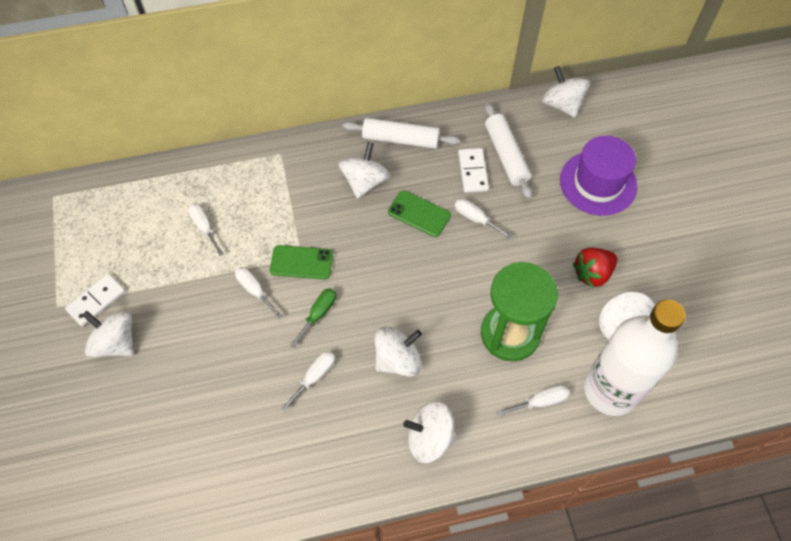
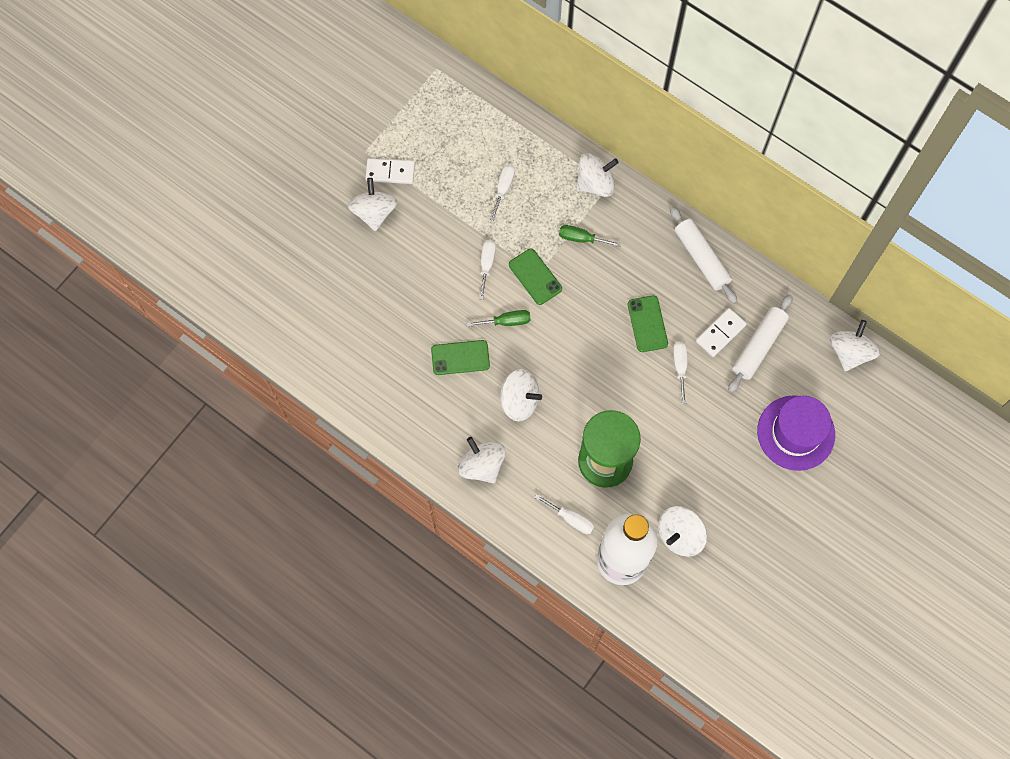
camera: 50 degrees right, 10 degrees up
white screwdriver [281,351,335,411] -> green phone [431,340,490,375]
white spinning top [339,142,390,198] -> white spinning top moved to [576,153,619,197]
red strawberry [573,248,618,288] -> none
none -> green screwdriver [559,225,621,247]

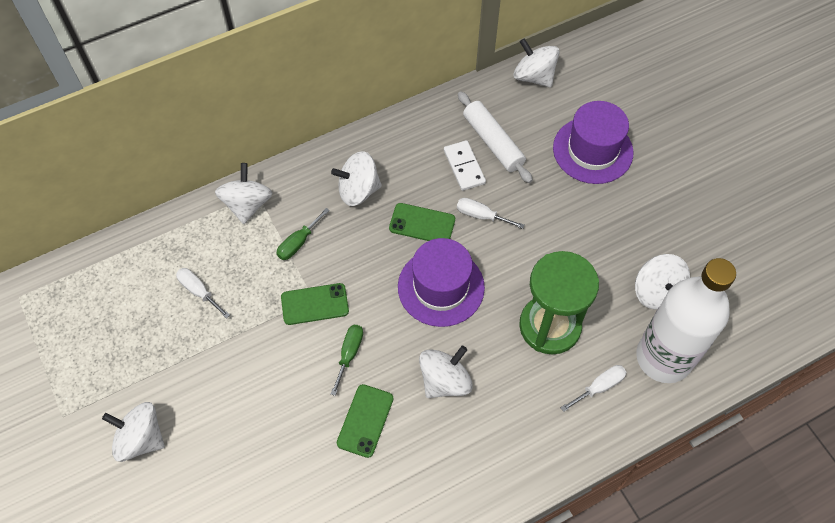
camera: 65 degrees left, 10 degrees down
white domino [365,158,415,184] -> none
white spinning top [458,437,506,483] -> white spinning top moved to [331,151,382,206]
white screwdriver [479,240,496,300] -> none
white rolling pin [670,206,737,304] -> none
none -> purple hat [398,238,485,327]

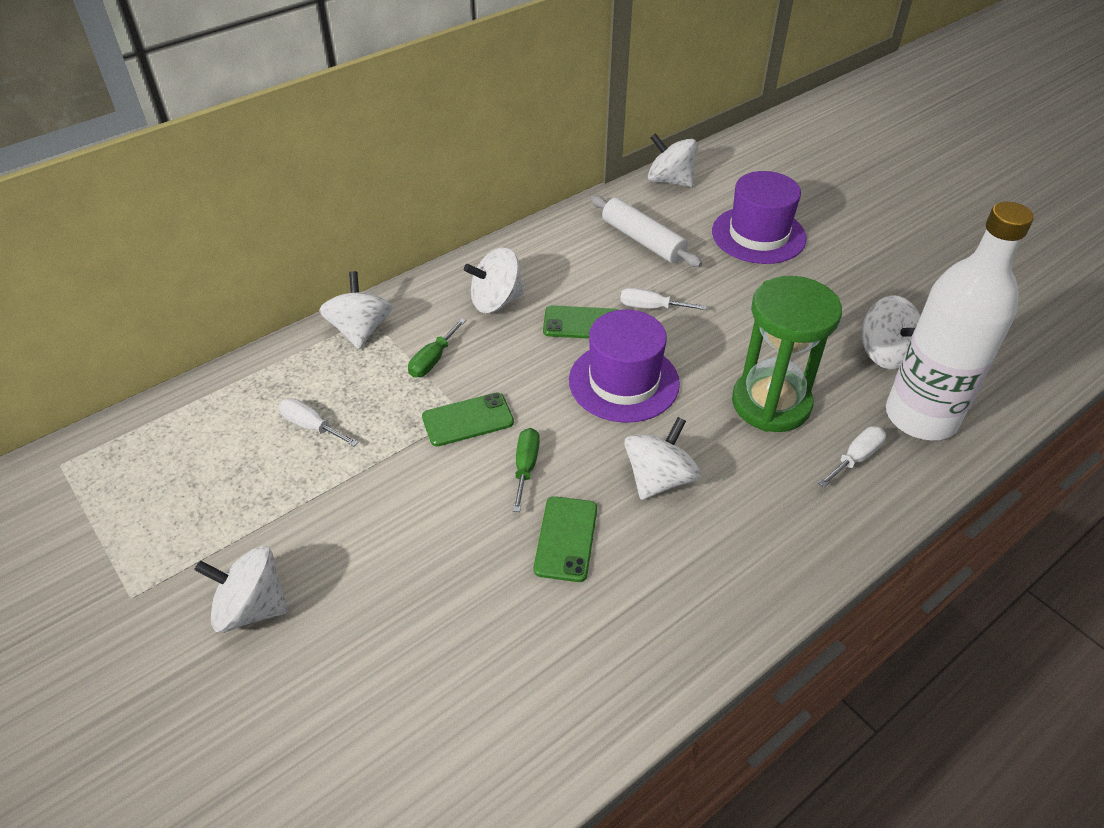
camera: 10 degrees left, 15 degrees down
white domino [444,140,486,191] -> none

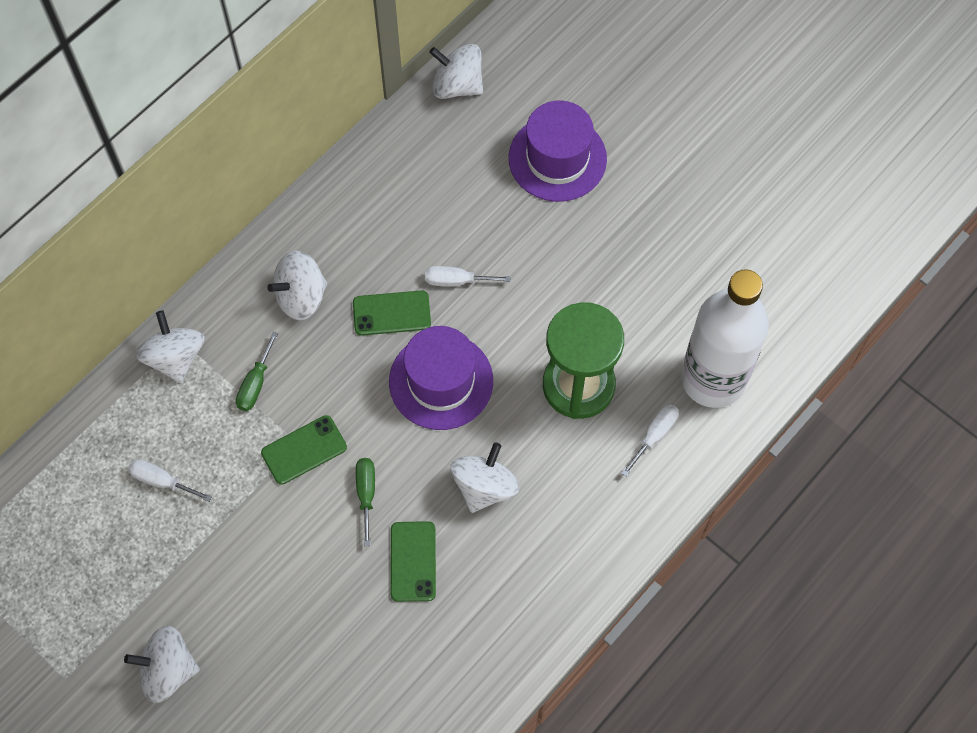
camera: 10 degrees left, 20 degrees up
white rolling pin [591,195,702,267] -> none
white spinning top [862,295,920,369] -> none

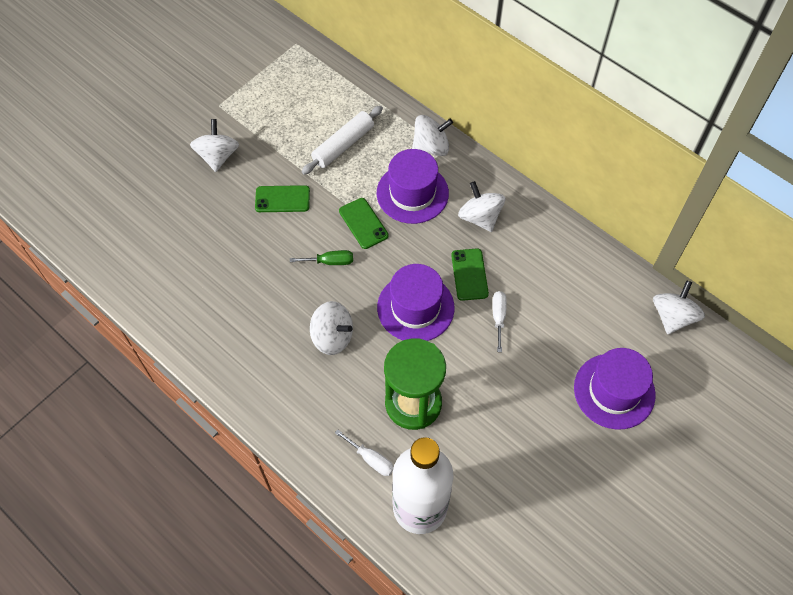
camera: 90 degrees right, 5 degrees down
white screwdriver [128,459,212,502] -> white rolling pin [302,106,383,175]
green screwdriver [236,332,278,411] -> purple hat [377,149,449,224]
green phone [390,521,436,602] -> green phone moved to [255,185,310,212]

